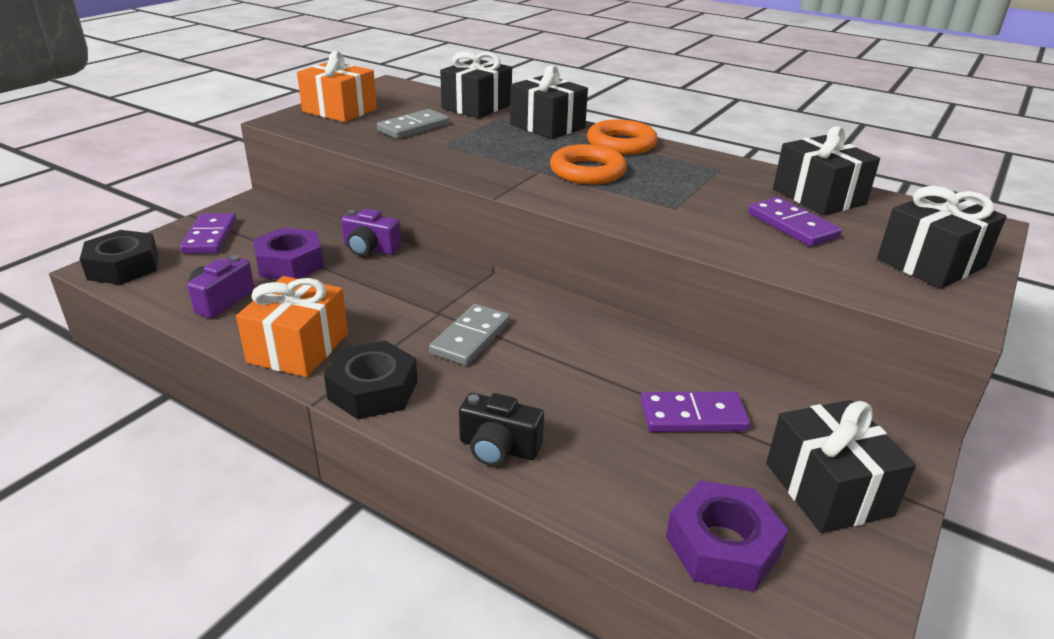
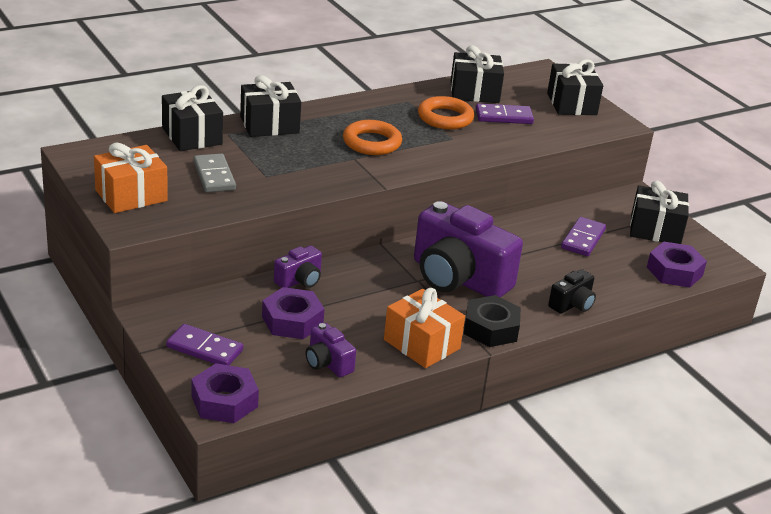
camera: 65 degrees left, 0 degrees up
black nut [80,230,158,285] -> purple nut [191,363,259,423]
grey domino [429,304,510,366] -> purple camera [414,201,523,298]
orange ring [587,119,658,155] -> orange ring moved to [418,96,474,129]

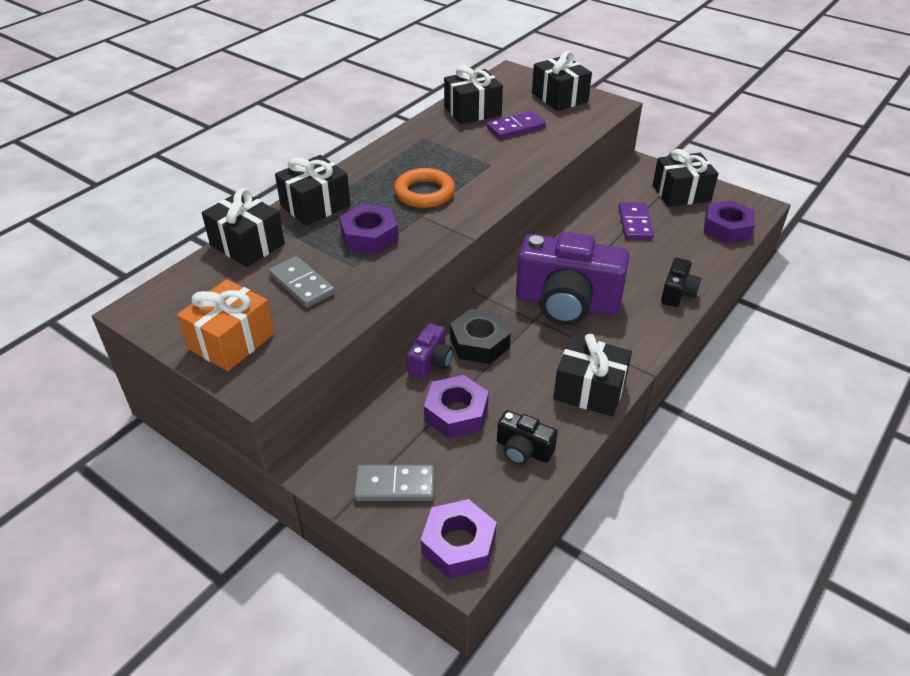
camera: 20 degrees left, 10 degrees up
purple domino [166,324,243,365] -> grey domino [354,465,435,501]
purple camera [305,323,356,377] -> black camera [497,410,558,465]
orange gift [384,288,465,368] -> black gift [553,334,632,417]
orange ring [418,96,474,129] -> none
black nut [464,295,521,347] -> black nut moved to [450,309,511,364]
none -> purple nut [339,204,399,255]

